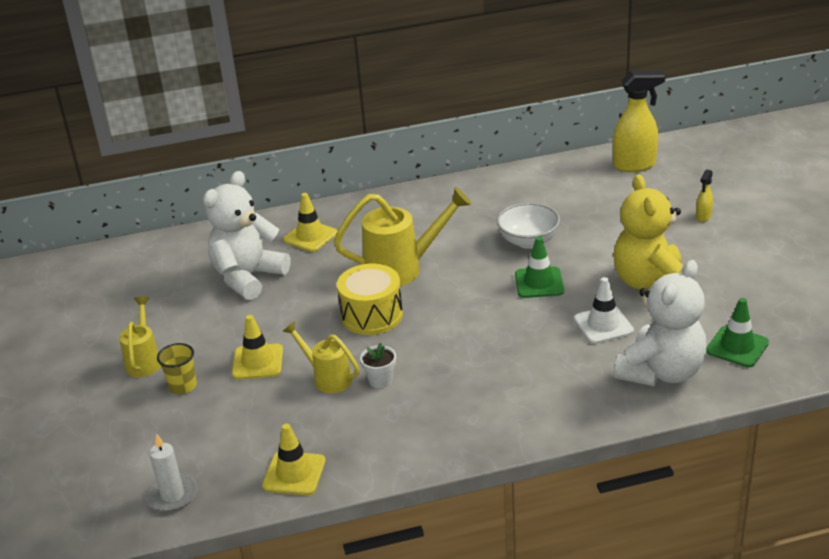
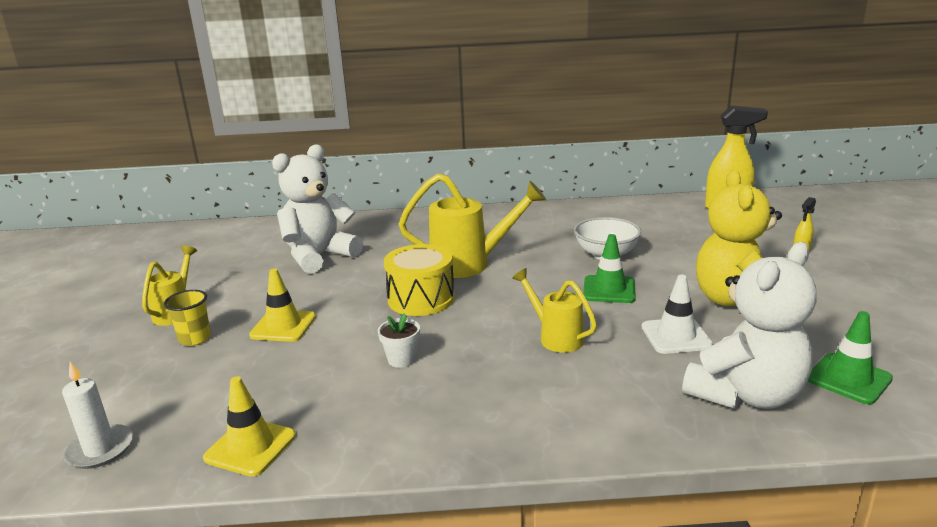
camera: 10 degrees right, 10 degrees down
yellow watering can [282,321,360,393] -> yellow watering can moved to [512,268,597,352]
yellow traffic cone [283,193,338,252] -> none

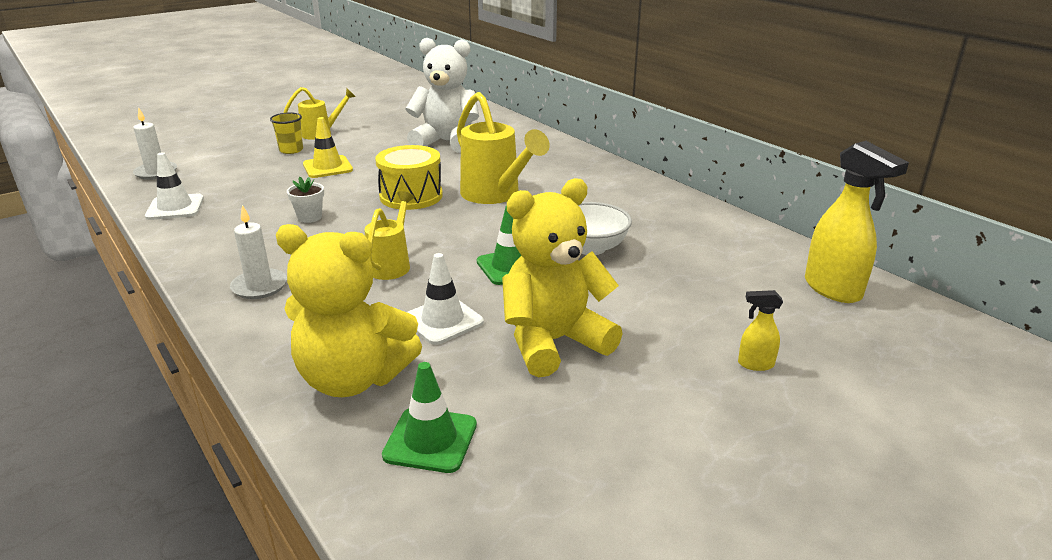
camera: 55 degrees right, 5 degrees up
yellow traffic cone [203,376,296,477] -> white traffic cone [145,152,204,220]
white teddy bear [682,242,817,409] -> yellow teddy bear [276,224,422,397]
none -> white candle [230,205,287,299]

